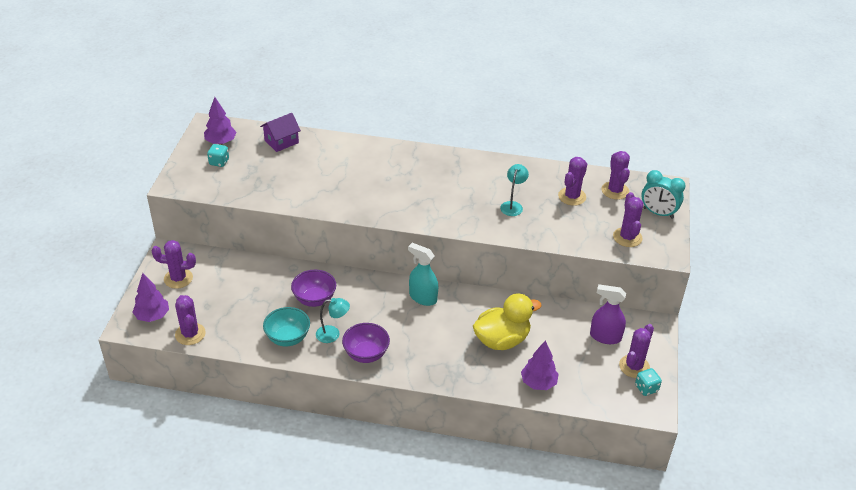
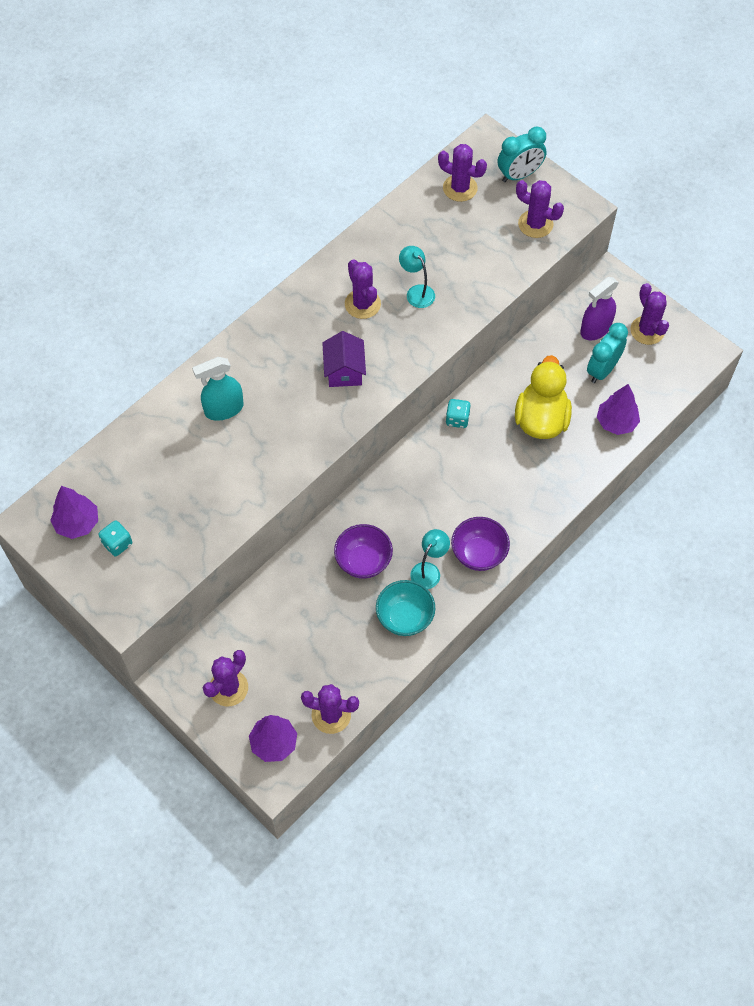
camera: 55 degrees left, 20 degrees up
purple house [260,113,301,152] -> purple house moved to [322,331,366,387]
turquoise spray bottle [408,243,438,306] -> turquoise spray bottle moved to [192,357,244,421]
purple cactus [558,157,587,206] -> purple cactus moved to [345,259,381,319]
turquoise dice [635,368,662,396] -> turquoise dice moved to [446,399,471,428]
none -> turquoise clock [587,323,628,383]

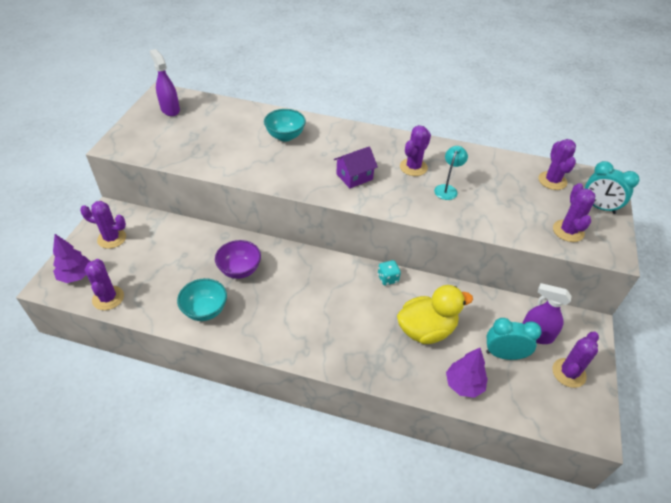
camera: 60 degrees right, 15 degrees down
purple tree [50,486,98,539] -> purple spray bottle [149,49,180,116]
turquoise dice [98,521,132,556] -> none
turquoise spray bottle [192,357,244,421] -> turquoise bowl [264,109,306,141]
turquoise lamp [410,529,450,589] -> none
purple bowl [451,517,510,571] -> none

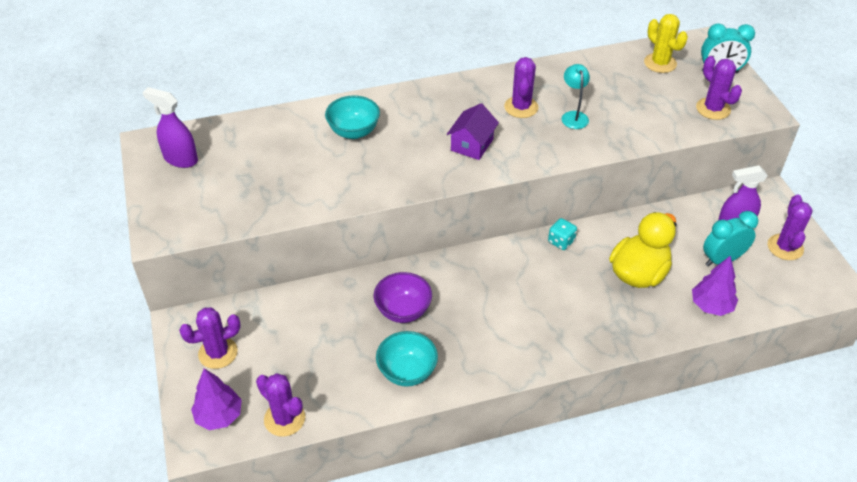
camera: 30 degrees left, 0 degrees up
purple cactus [538,139,576,190] -> yellow cactus [644,14,688,73]

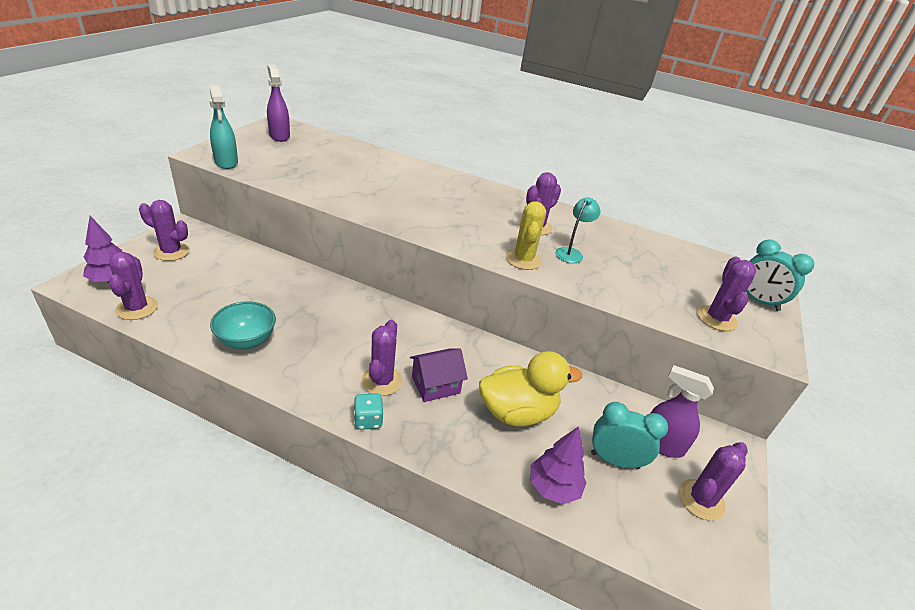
camera: 35 degrees right, 10 degrees down
turquoise bowl [325,95,380,139] -> none
purple bowl [374,272,432,323] -> none
purple house [447,103,499,160] -> purple house moved to [410,348,468,402]
turquoise dice [548,218,577,250] -> turquoise dice moved to [354,393,384,430]
yellow cactus [644,14,688,73] -> yellow cactus moved to [506,201,546,270]
none -> turquoise spray bottle [209,85,238,169]
none -> purple cactus [361,320,402,396]

